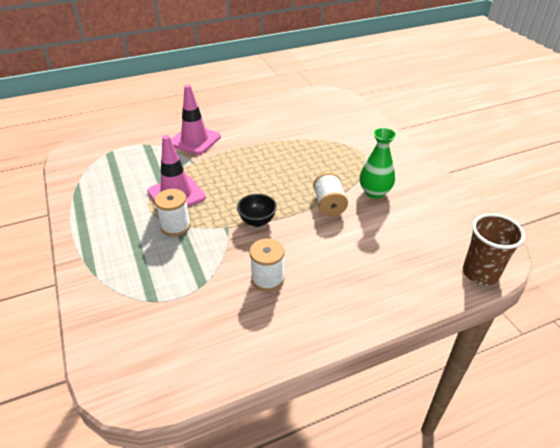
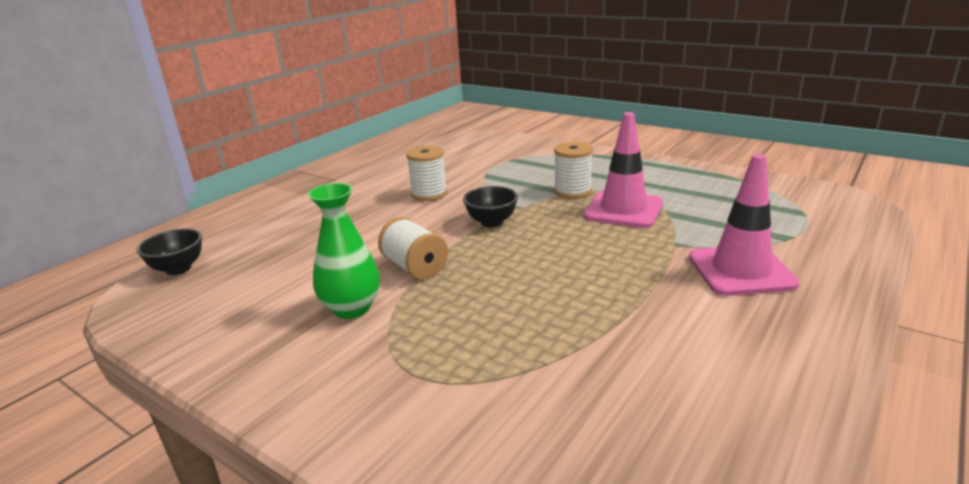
camera: 150 degrees right, 15 degrees down
brown cup [463,214,525,285] -> black bowl [137,228,202,275]

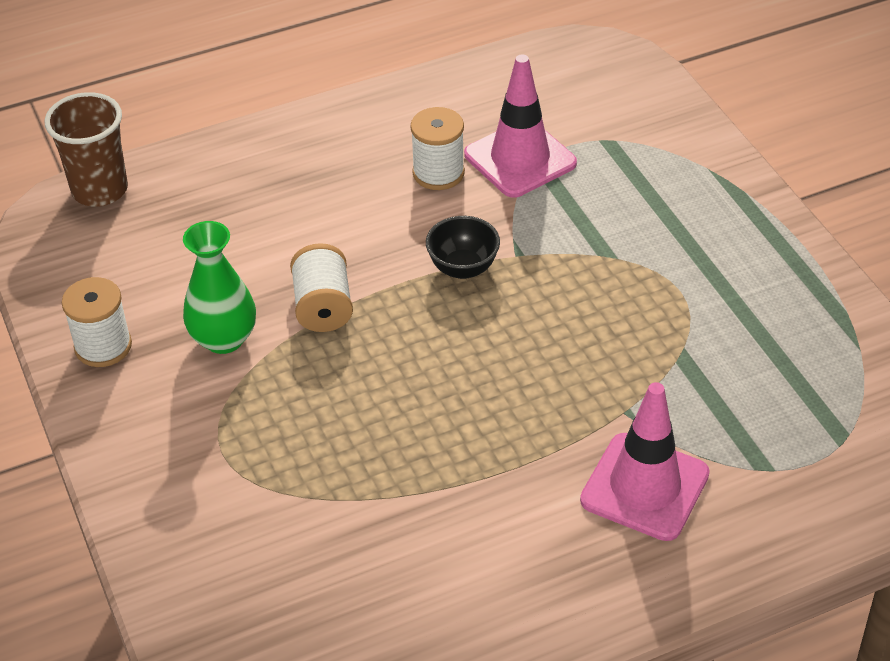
camera: 30 degrees right, 20 degrees up
black bowl [137,228,202,275] -> brown cup [44,92,128,207]
white spool [554,142,593,199] -> white spool moved to [62,277,132,367]
pink traffic cone [584,112,663,228] -> pink traffic cone moved to [464,54,577,198]

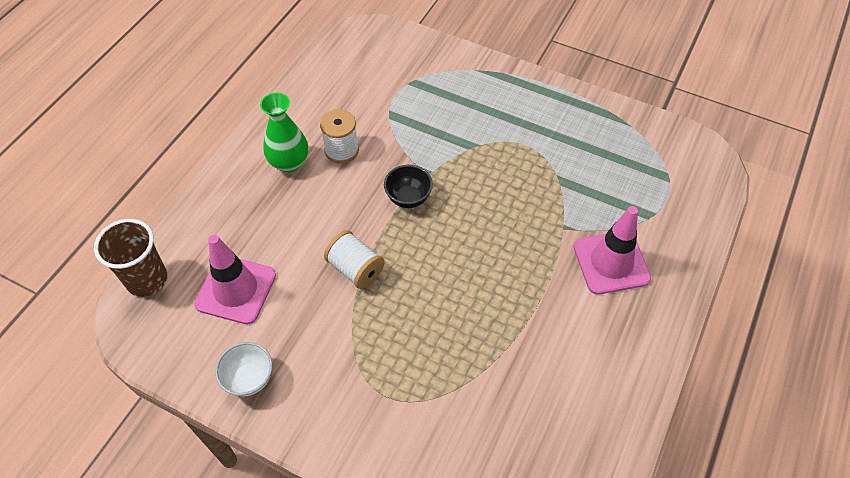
camera: 40 degrees left, 10 degrees up
white spool [62,277,132,367] -> white bowl [215,342,273,397]
green vase [183,221,256,354] -> green vase moved to [260,93,308,172]
pink traffic cone [464,54,577,198] -> pink traffic cone moved to [194,235,276,324]

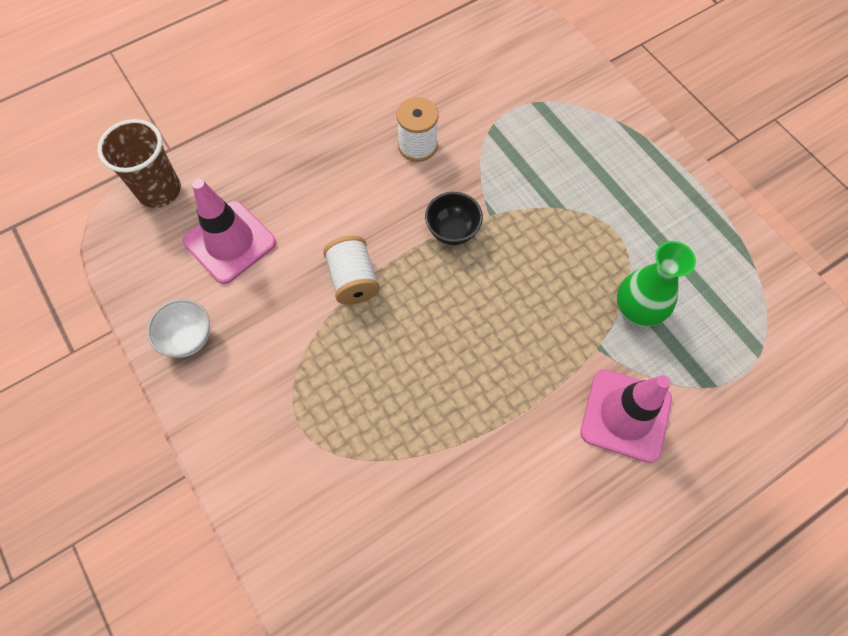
camera: 30 degrees right, 10 degrees up
green vase [260,93,308,172] -> green vase moved to [617,241,696,326]

